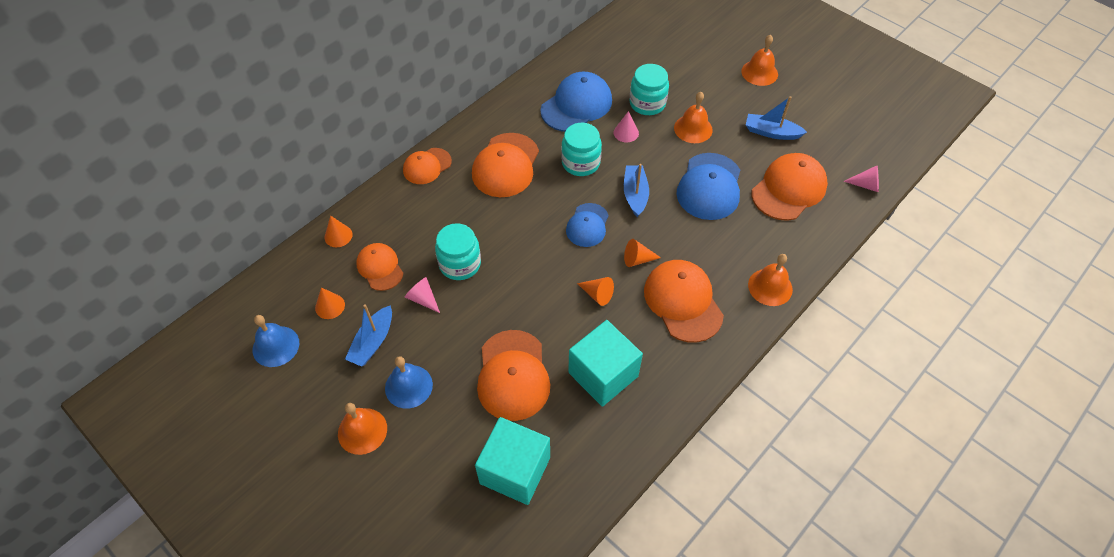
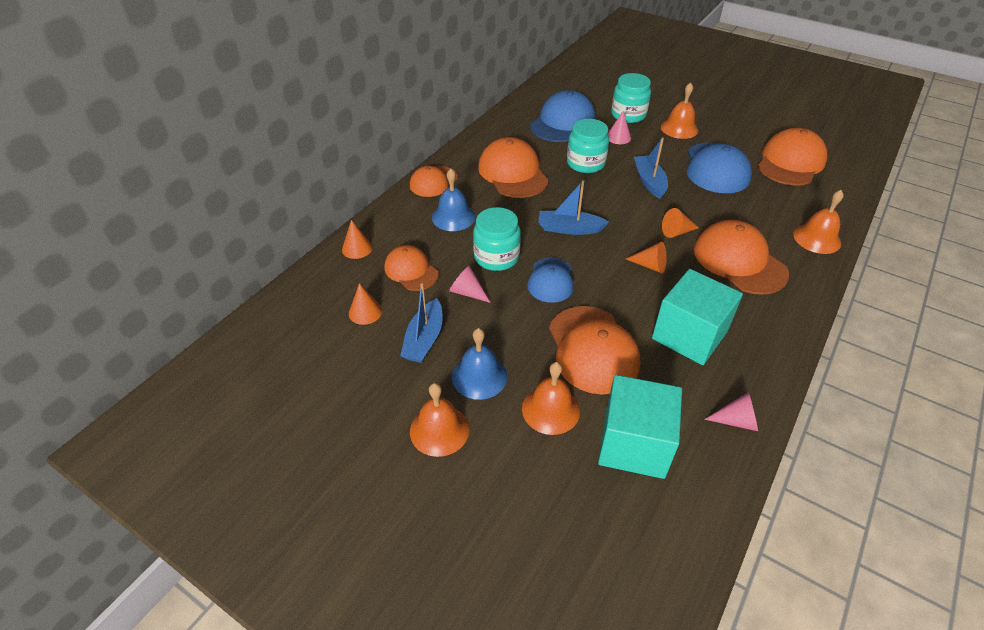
camera: 10 degrees left, 10 degrees down
blue bell [252,315,299,367] -> blue bell moved to [432,169,475,231]
orange cap [472,133,539,197] -> orange cap turned 150 degrees clockwise [478,137,549,198]
blue cap [566,203,609,247] -> blue cap moved to [527,258,574,303]
orange bell [741,35,778,86] -> orange bell moved to [522,362,580,435]
blue boat [746,96,807,140] -> blue boat moved to [538,180,609,235]
pink cone [843,166,879,192] -> pink cone moved to [704,392,758,431]

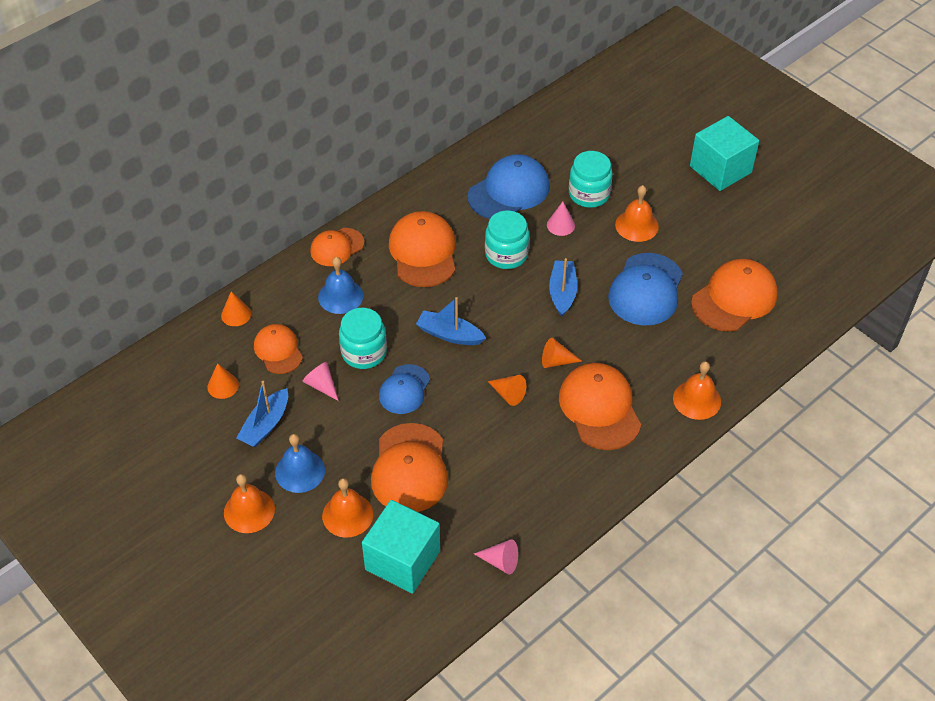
camera: 15 degrees right, 5 degrees up
turquoise cube [652,269,743,365] -> turquoise cube moved to [690,116,759,191]

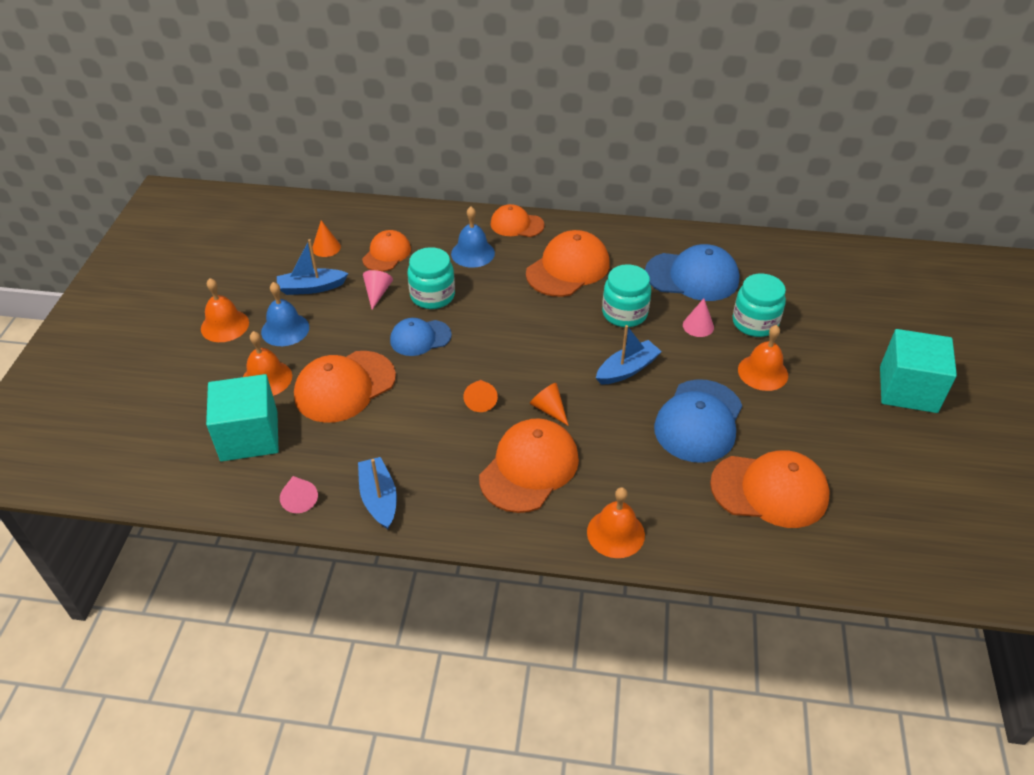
camera: 50 degrees right, 5 degrees down
orange cone [221,291,251,326] -> none
blue boat [416,297,486,345] -> blue boat moved to [358,457,397,530]
blue cap [608,253,683,325] -> blue cap turned 45 degrees counterclockwise [654,379,742,463]

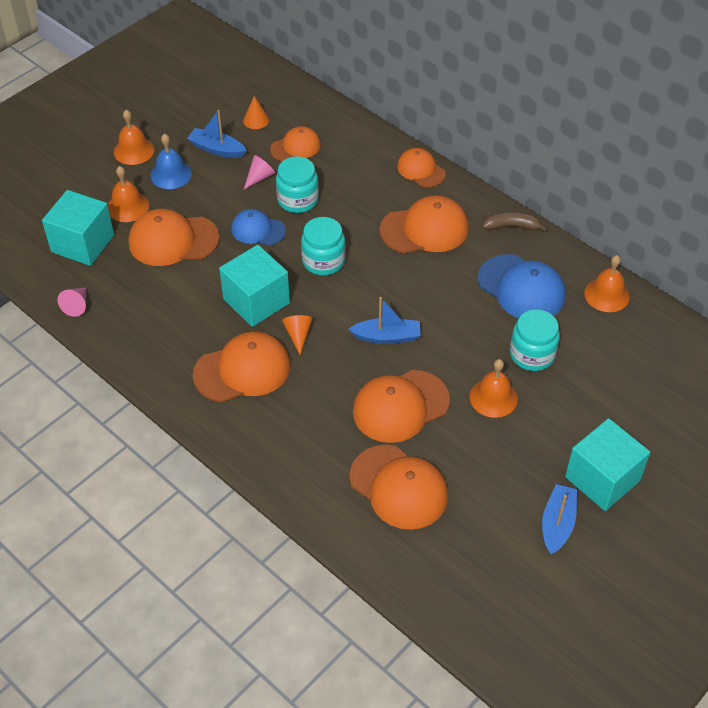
camera: 35 degrees right, 5 degrees up
blue boat [358,457,397,530] -> blue boat moved to [542,484,577,554]
blue bell [451,206,495,268] -> none
orange cone [463,380,498,412] -> turquoise cube [219,245,290,327]
orange bell [587,487,645,558] -> orange bell moved to [584,255,630,312]
turquoise jar [602,264,651,327] -> turquoise jar moved to [301,217,345,275]
blue cap [654,379,742,463] -> orange cap [353,370,450,443]
pink cone [683,298,714,337] -> none
none -> brown banana [482,212,548,232]

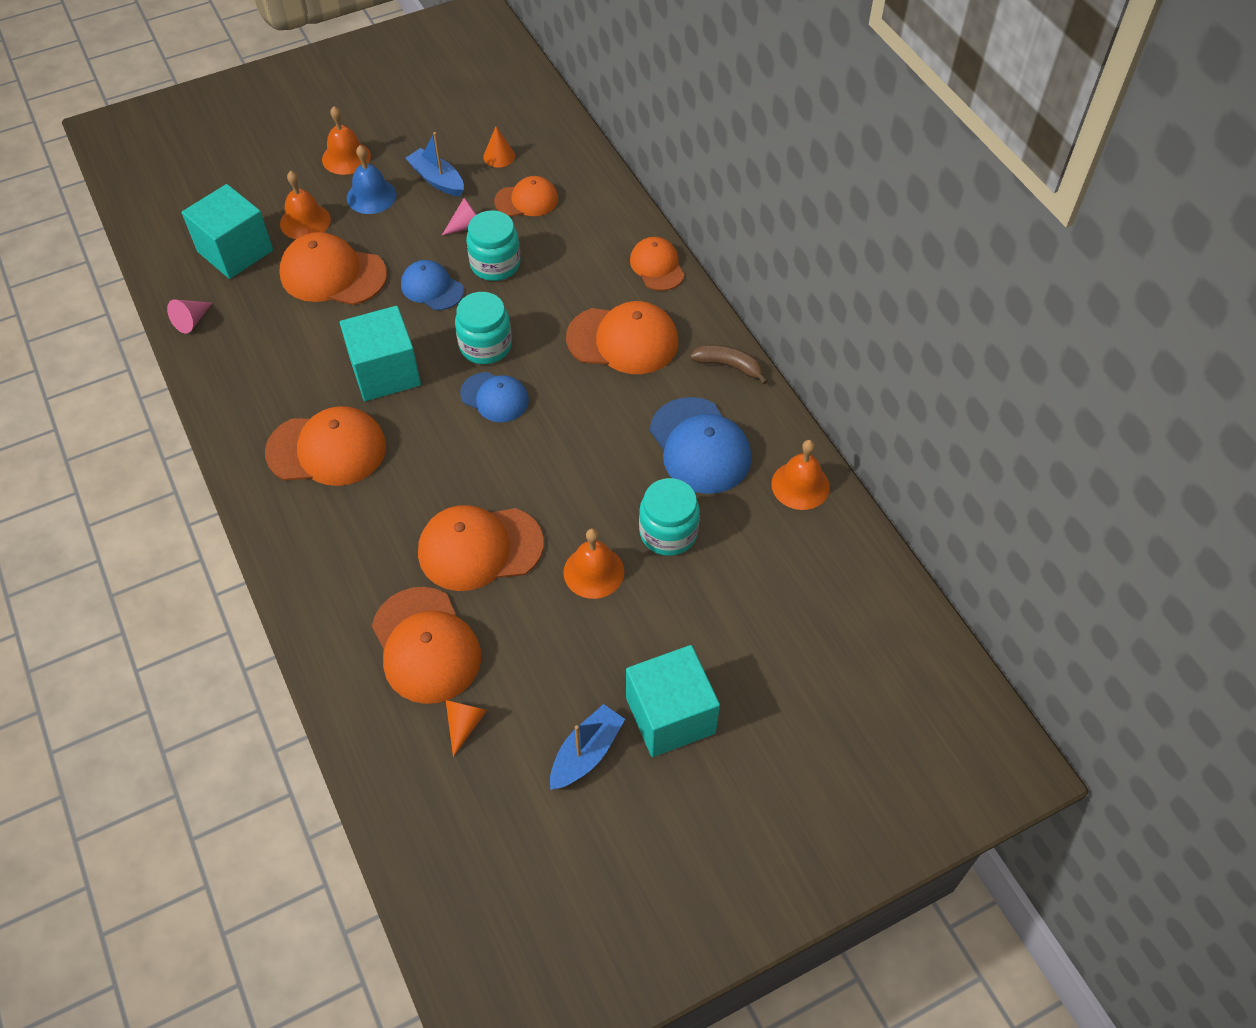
camera: 20 degrees right, 5 degrees up
orange cone [282,315,312,354] -> orange cone moved to [446,700,487,757]
blue boat [348,297,421,344] -> none
none -> blue cap [460,372,529,422]

